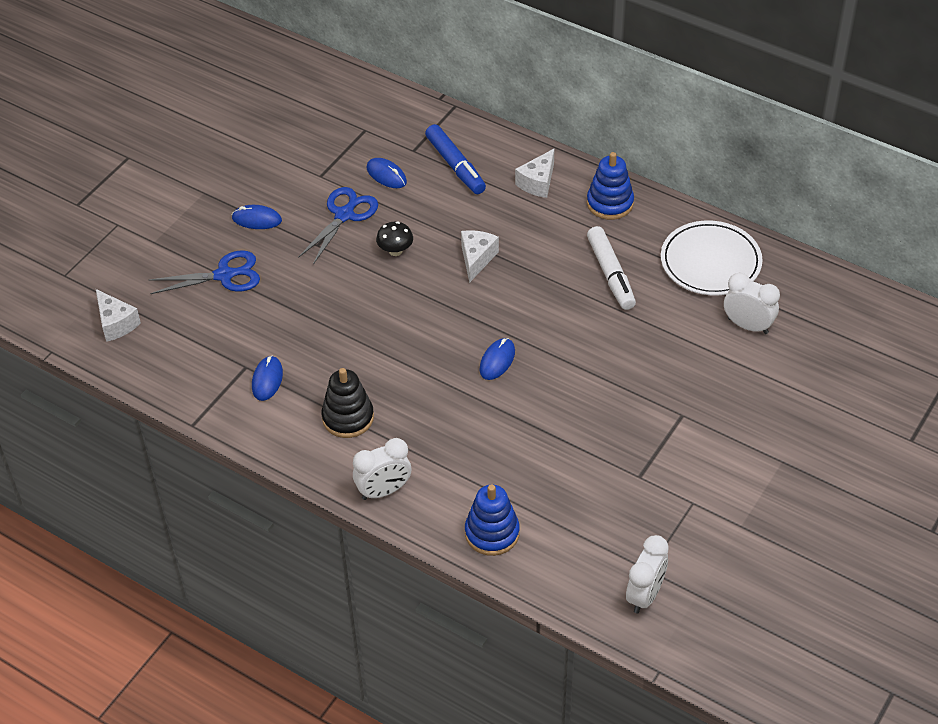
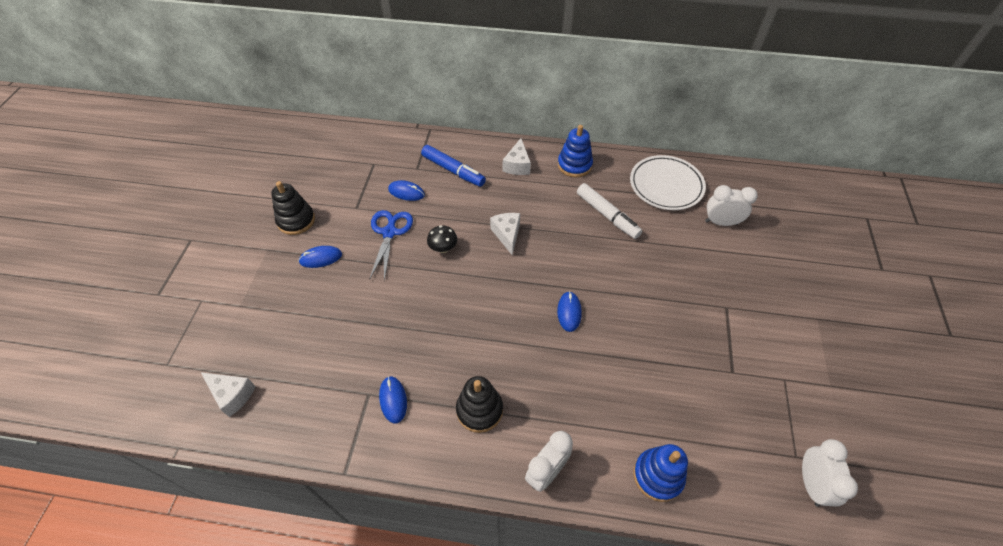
camera: 25 degrees left, 5 degrees up
blue scissors [148,250,260,294] -> none
none -> black stacking toy [271,181,315,235]

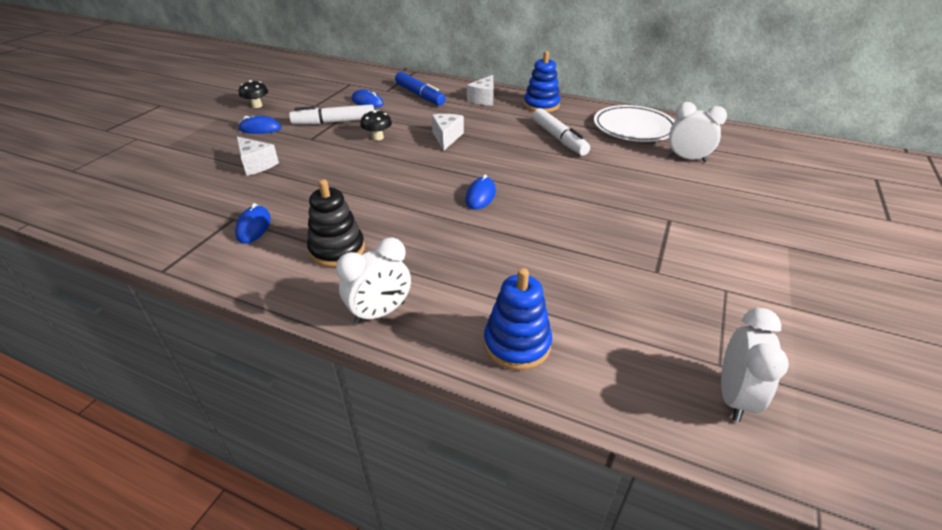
camera: 15 degrees right, 15 degrees down
white cheese [201,372,256,417] -> white cheese moved to [237,137,279,176]
black stacking toy [271,181,315,235] -> black mushroom [239,80,268,108]
blue scissors [370,210,413,281] -> white marker [289,104,374,124]

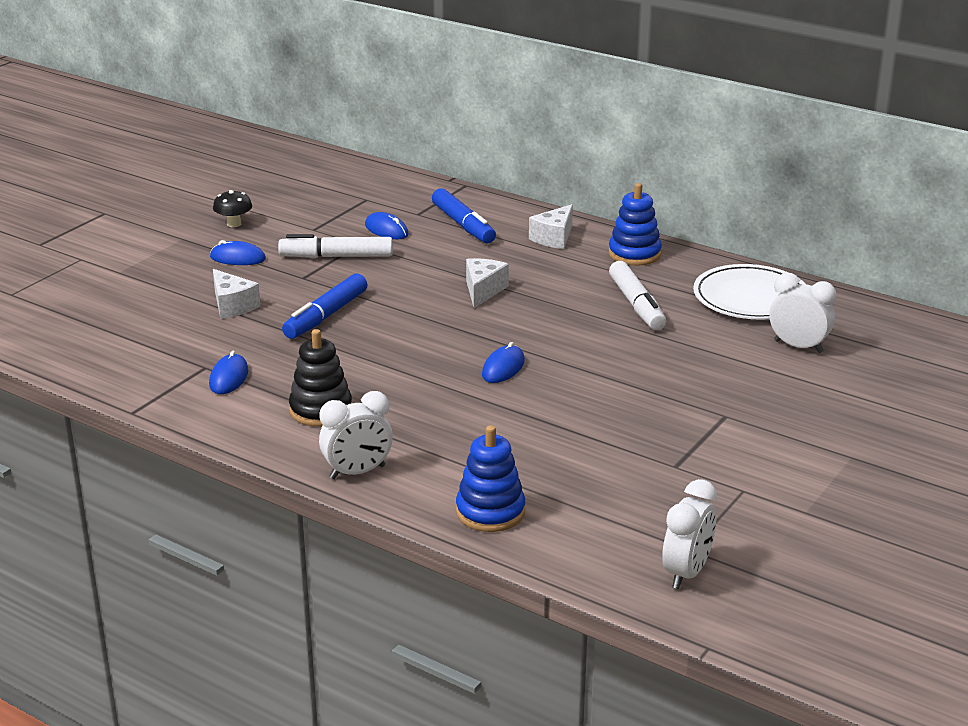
camera: 10 degrees right, 10 degrees down
black mushroom [360,110,392,141] -> none
none -> blue marker [282,274,367,339]

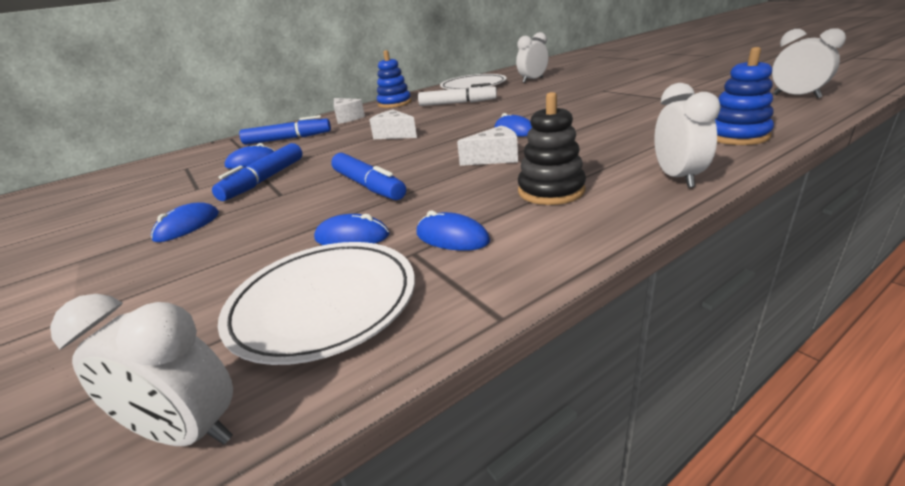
camera: 65 degrees left, 0 degrees up
black mushroom [213,190,252,227] -> none
white cheese [213,269,260,319] -> white cheese moved to [457,126,518,166]
white marker [278,234,393,258] -> blue marker [212,143,303,201]
none -> white clock [50,294,233,446]
none -> white plate [218,242,415,365]
none -> blue mouse [314,214,389,245]

